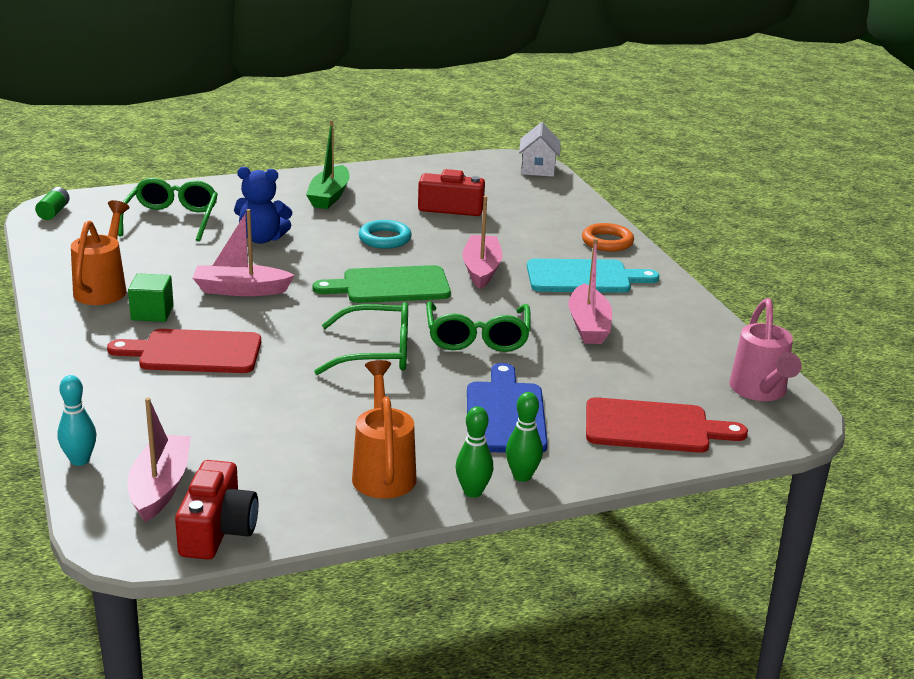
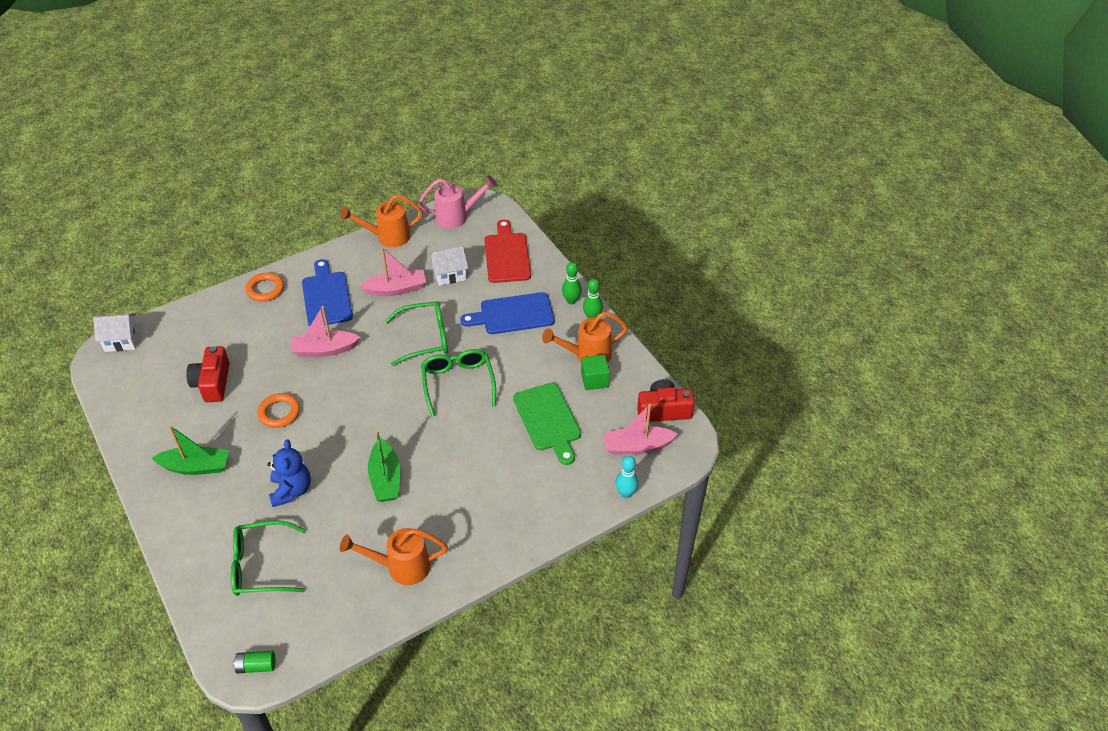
camera: 100 degrees left, 20 degrees up
red cutting board [107,329,261,373] -> none
green cube [128,273,174,322] -> green cube moved to [581,354,610,390]
pink boat [193,209,295,296] -> green boat [368,430,400,502]
green cutting board [313,265,451,303] -> green cutting board moved to [513,383,581,465]
turquoise ring [359,220,412,249] -> orange ring [257,393,300,428]
turquoise cutting board [527,259,659,293] -> blue cutting board [302,259,353,326]
none -> orange watering can [340,194,423,247]
none -> white house [429,246,468,286]

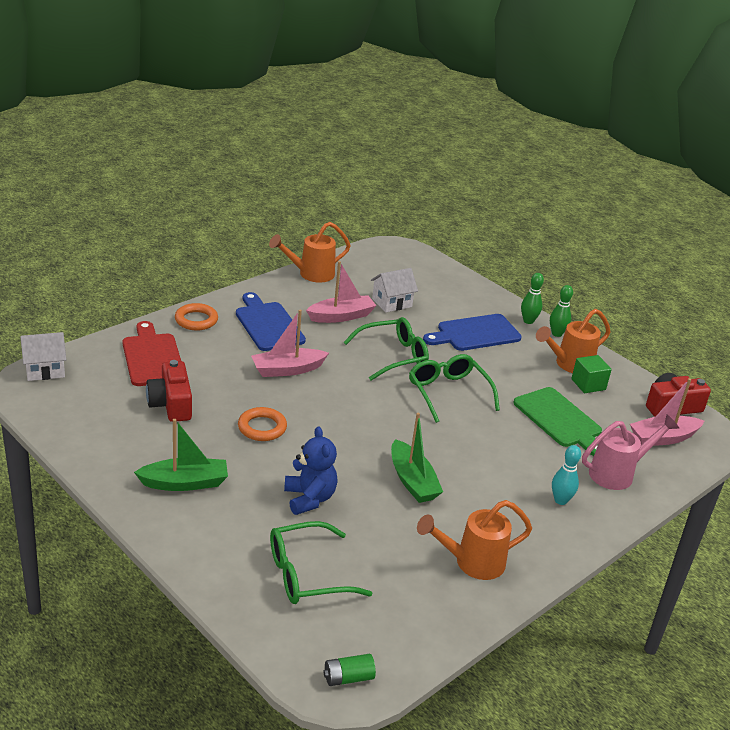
camera: 15 degrees left, 15 degrees down
pink watering can [418,175,497,229] -> pink watering can moved to [582,415,679,490]
red cutting board [484,219,531,283] -> red cutting board moved to [123,321,181,386]
turquoise bowling pin [615,456,639,498] -> turquoise bowling pin moved to [552,445,581,505]

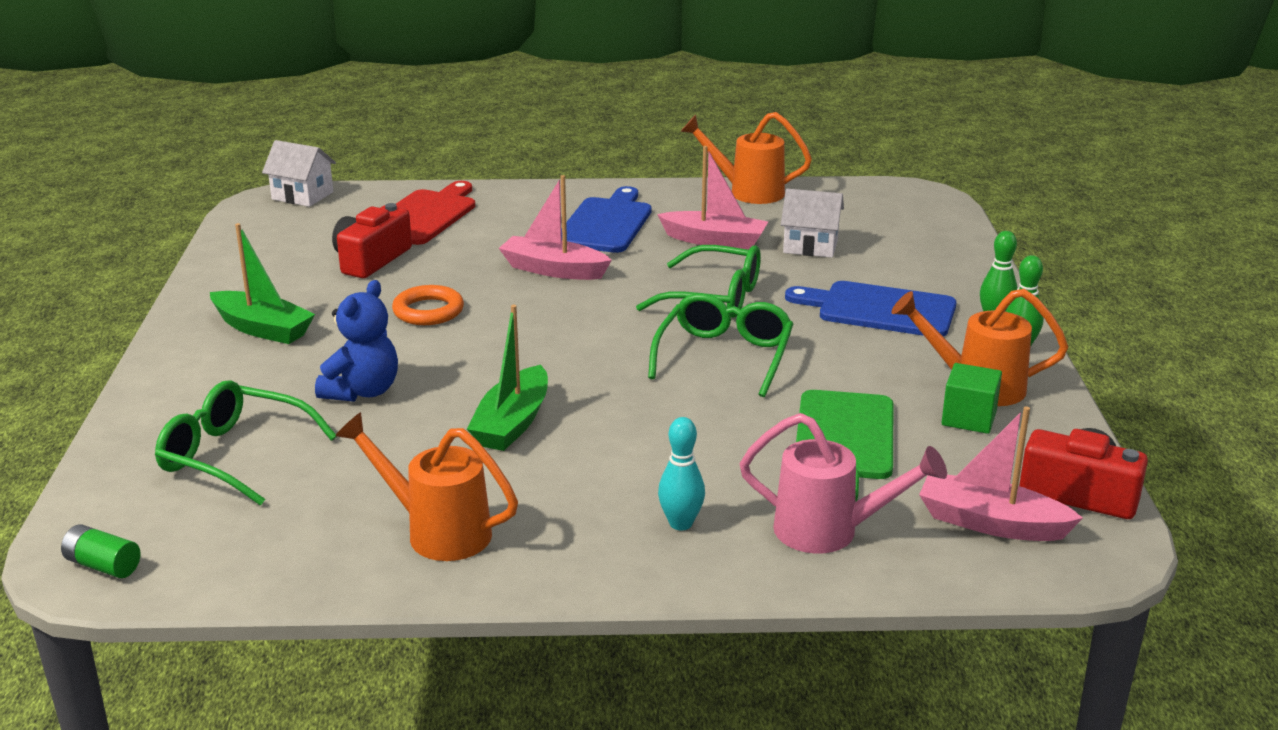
camera: 45 degrees right, 5 degrees down
orange ring [175,303,218,331] -> none

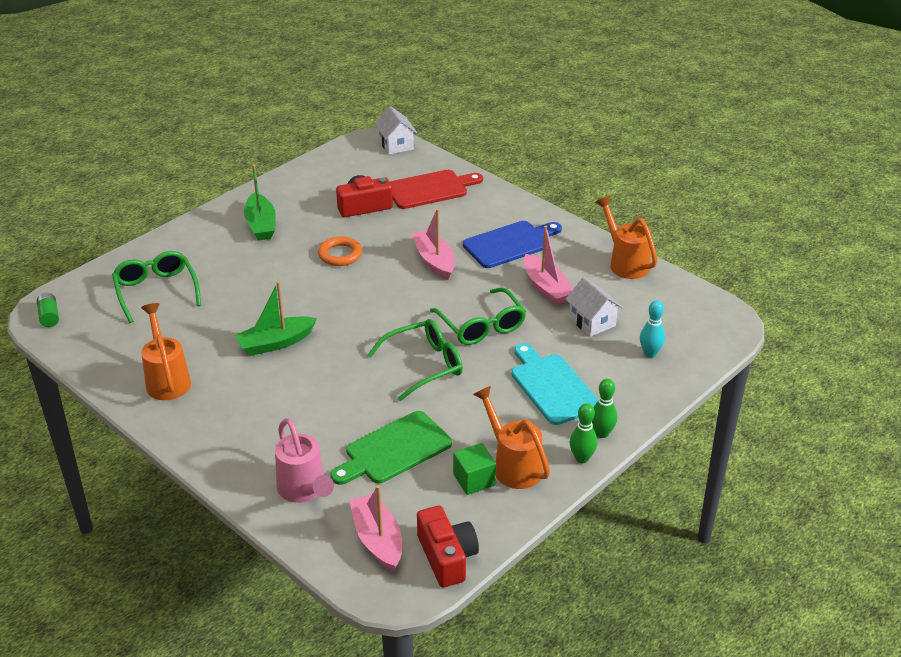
camera: 45 degrees right, 10 degrees up
blue teddy bear [315,280,398,402] -> none
turquoise bowling pin [658,417,705,530] -> turquoise bowling pin moved to [640,300,665,358]
blue cutting board [785,281,957,337] -> turquoise cutting board [511,343,598,425]

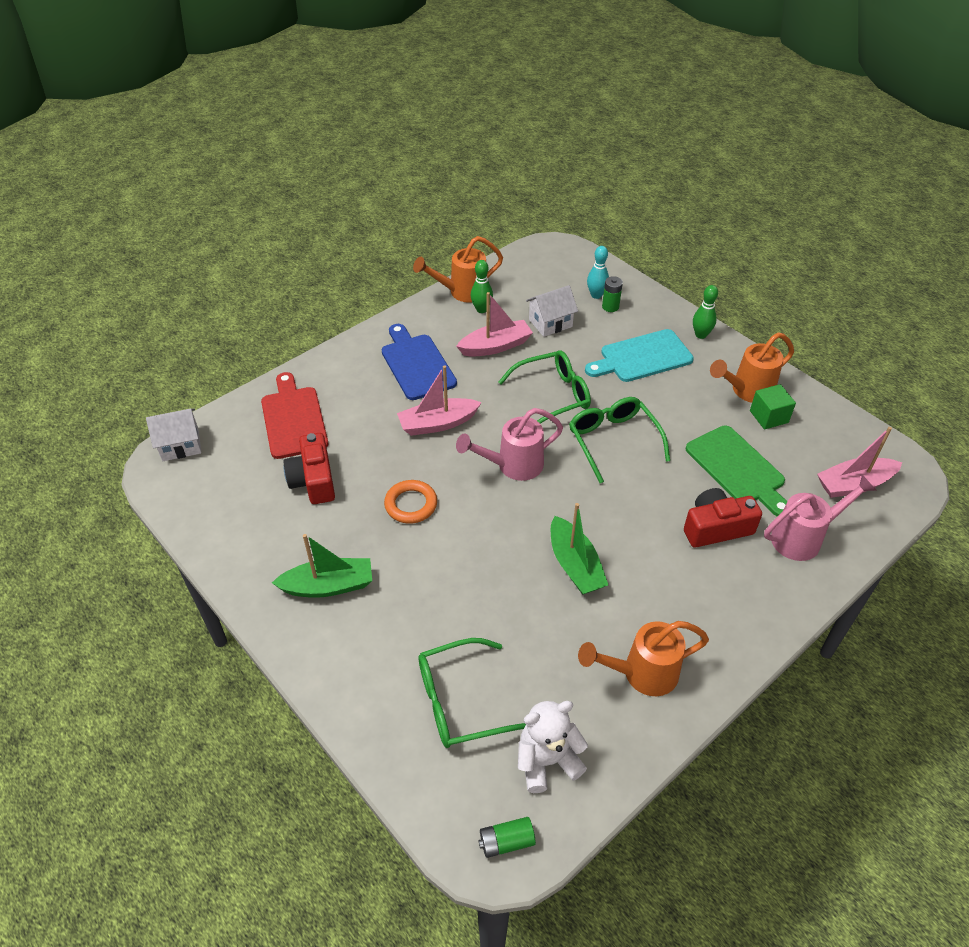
camera: 85 degrees left, 10 degrees up
red camera [417,506,479,587] -> red camera moved to [684,488,762,547]
green bowling pin [570,403,597,463] -> green bowling pin moved to [471,260,493,313]
none -> pink watering can [456,408,563,481]
none -> white teddy bear [518,701,588,793]
none -> green battery [602,276,623,312]

